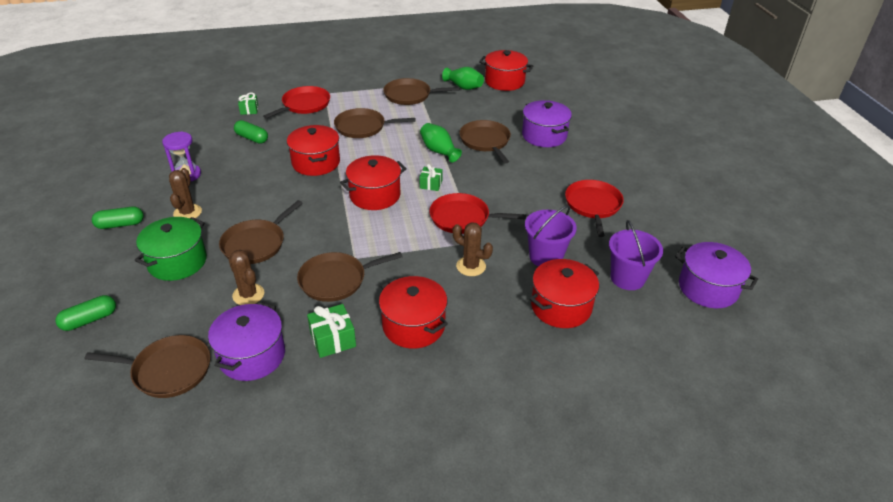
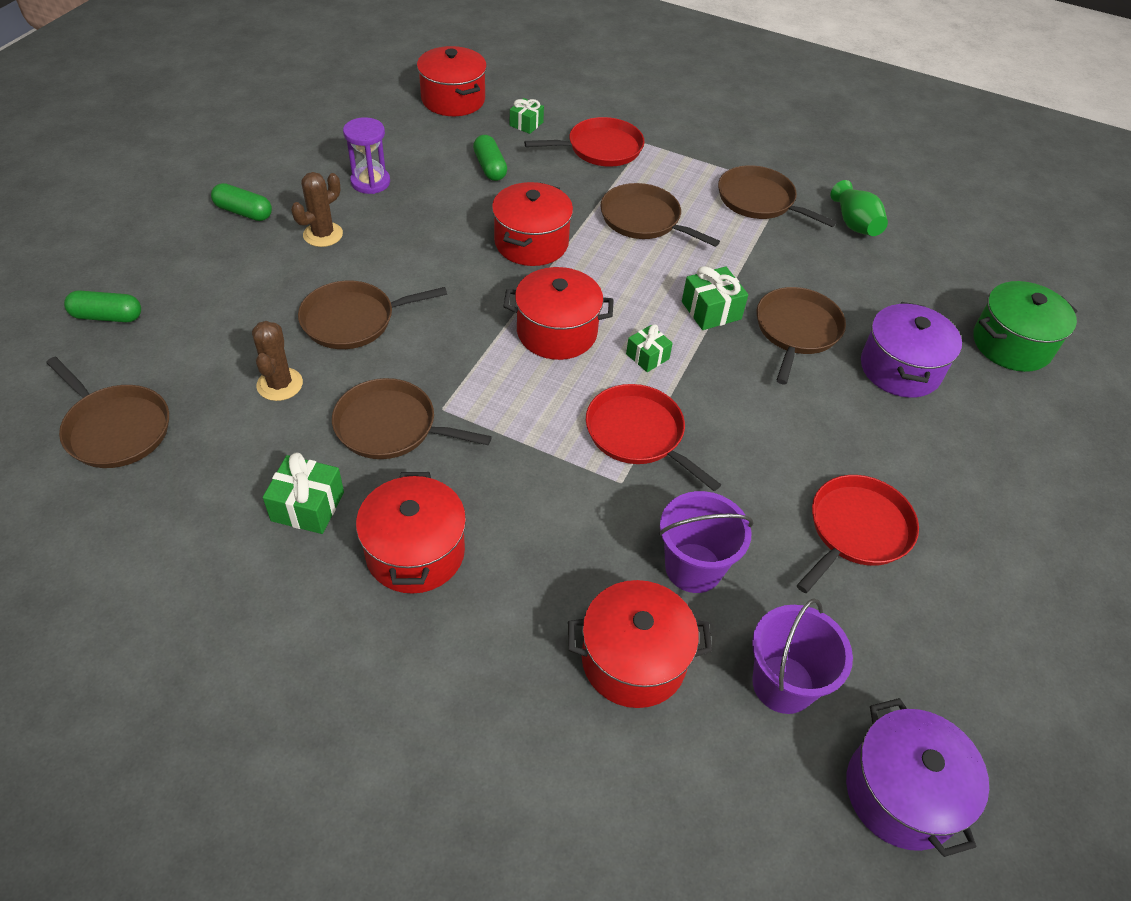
camera: 35 degrees right, 10 degrees up
green pot [135,217,207,281] -> green pot moved to [973,281,1077,372]
purple pot [208,302,285,381] -> none
green vase [420,123,462,163] -> green gift [682,266,748,330]
brown cactus [453,222,493,276] -> none
red pot [479,50,533,91] -> red pot moved to [417,46,487,116]

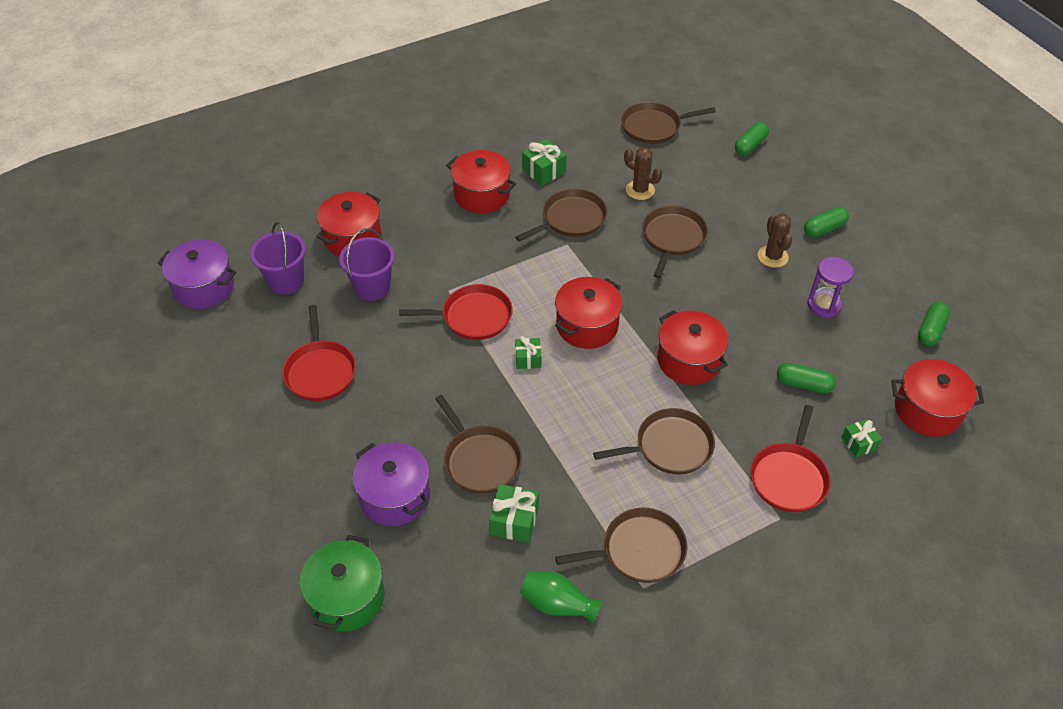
camera: 130 degrees right, 0 degrees up
green gift [682,266,748,330] -> green gift moved to [489,484,539,543]
none -> green capsule [918,302,950,346]

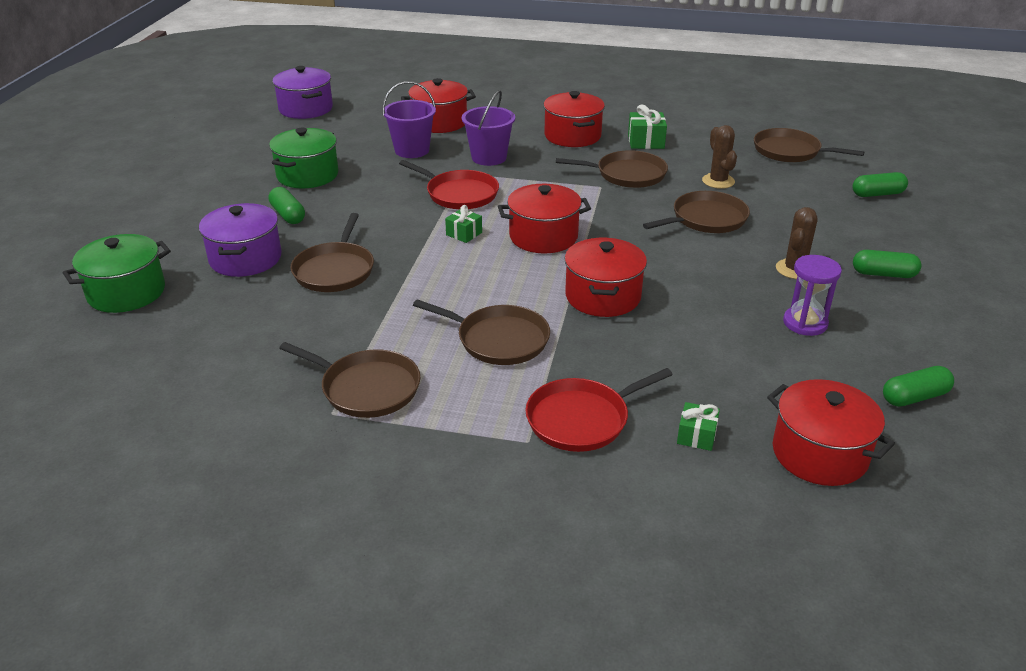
camera: 40 degrees right, 15 degrees down
purple bucket [250,222,306,295] -> purple bucket moved to [462,90,515,166]
red pan [282,305,356,401] -> green pot [269,128,338,188]
green gift [489,484,539,543] -> none
green vase [520,571,602,625] -> none
green capsule [777,363,836,393] -> green capsule moved to [268,187,305,224]

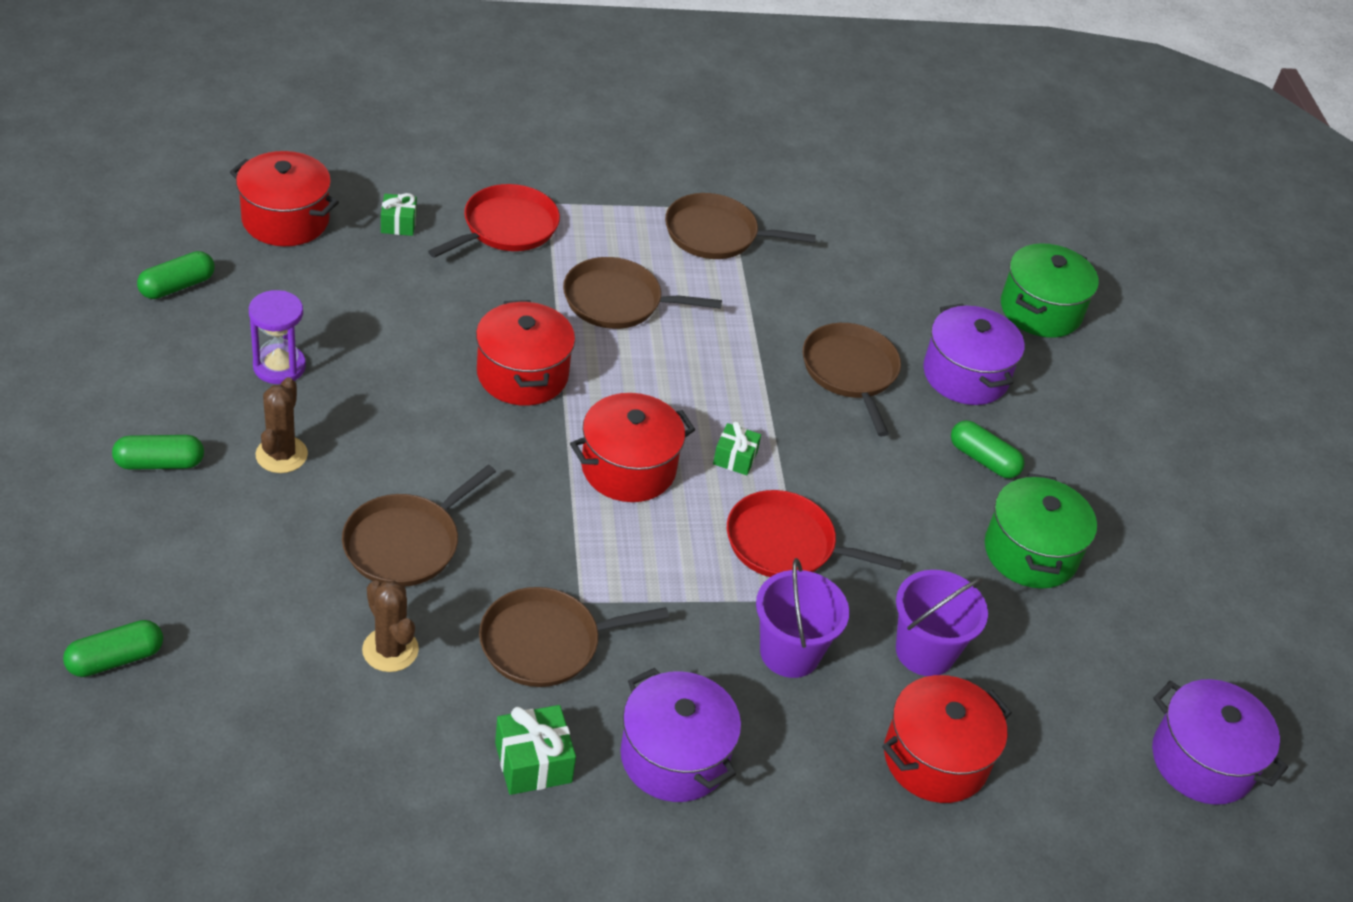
camera: 155 degrees right, 10 degrees up
red pot [543,91,605,147] -> purple pot [620,668,741,802]
brown pan [754,128,865,162] -> none

